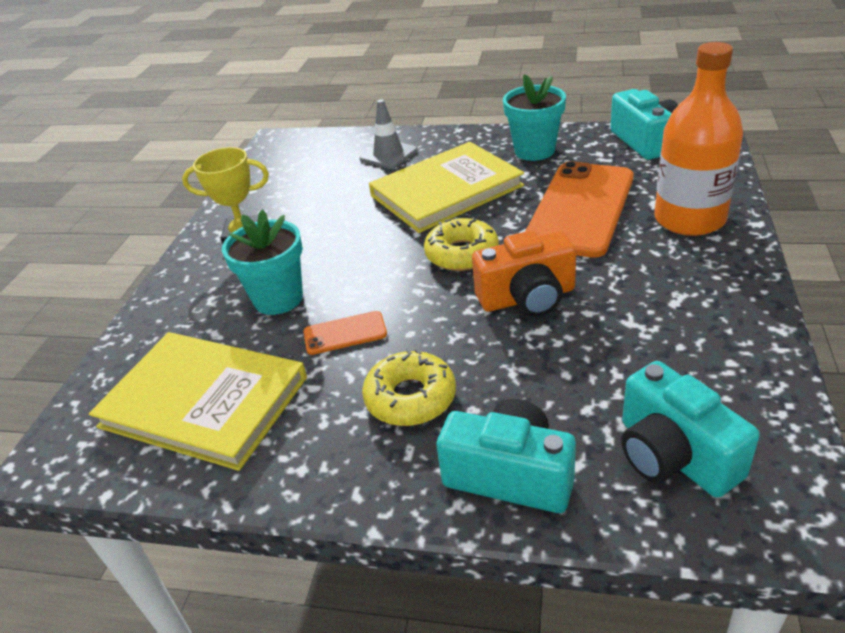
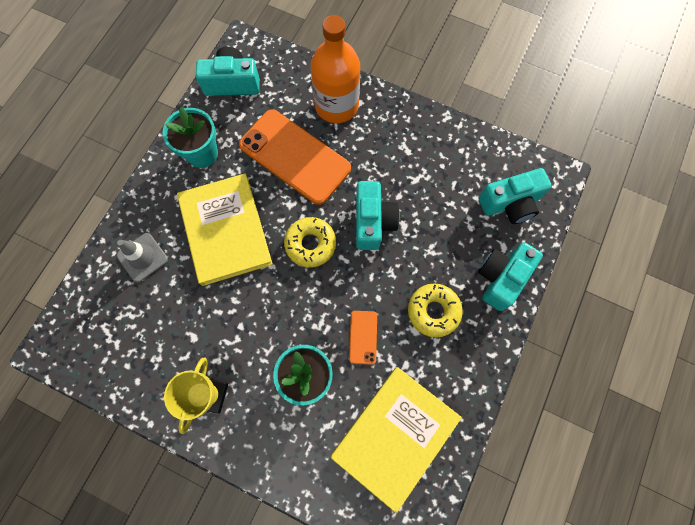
camera: 80 degrees left, 35 degrees up
orange camera [472,230,576,317] -> turquoise camera [356,181,400,250]

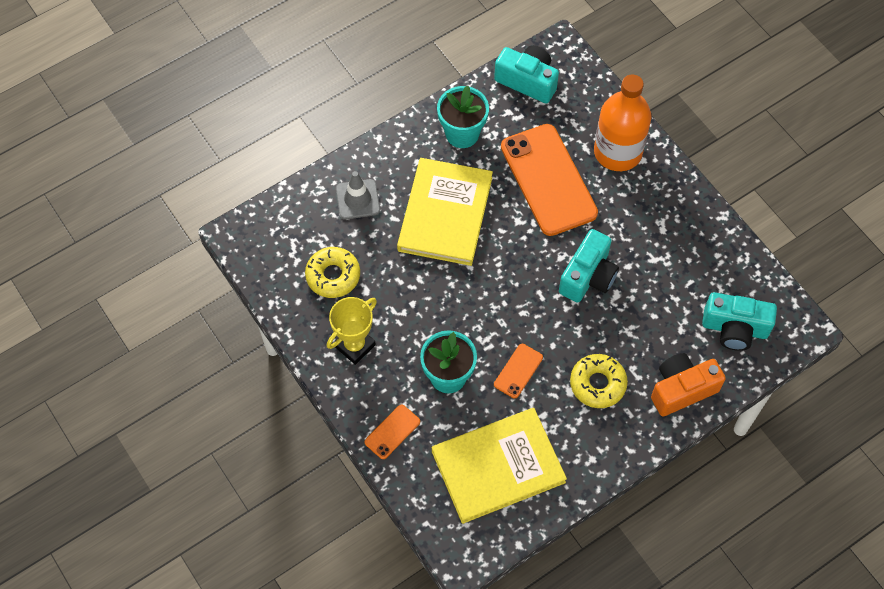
camera: 30 degrees right, 10 degrees down
yellow donut [284,217,336,268] -> yellow donut moved to [305,247,360,298]
turquoise camera [478,242,543,311] -> orange camera [651,353,726,416]
none -> orange phone [365,405,420,459]

